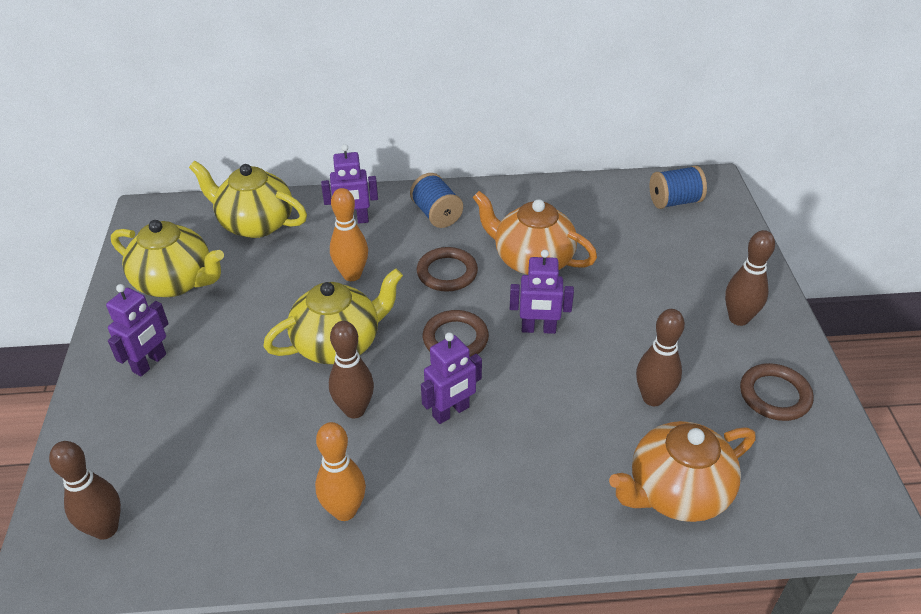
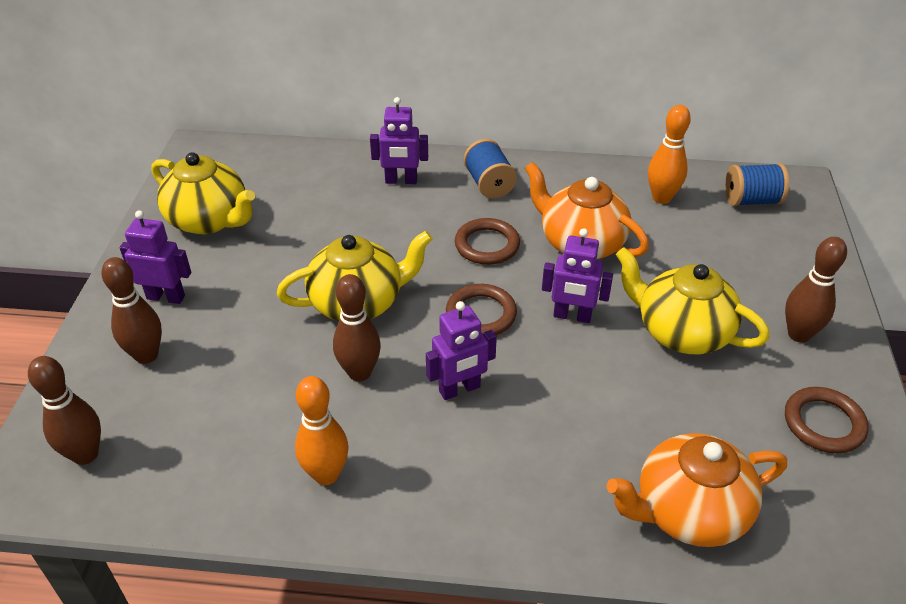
camera: 10 degrees right, 0 degrees up
purple robot [106,284,169,376] -> purple robot turned 120 degrees counterclockwise [120,210,191,304]
yellow teapot [189,161,307,238] -> yellow teapot moved to [616,247,770,354]
orange bowling pin [330,188,368,281] -> orange bowling pin moved to [648,105,691,204]
brown bowling pin [636,309,685,406] -> brown bowling pin moved to [101,257,162,364]

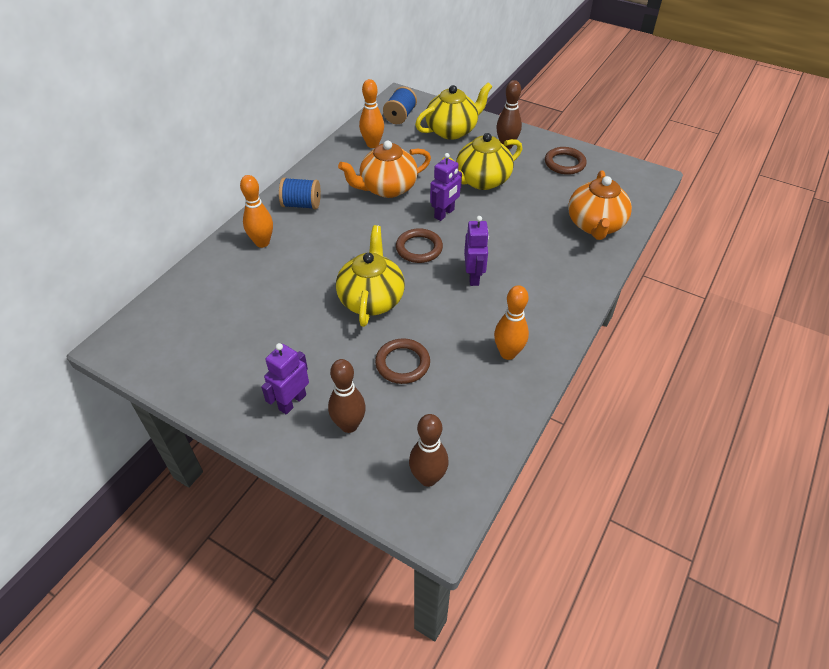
camera: 65 degrees left, 5 degrees up
yellow teapot [151,152,255,234] -> yellow teapot moved to [415,82,492,140]
brown bowling pin [333,274,381,381] -> none
purple robot [370,97,428,184] -> orange bowling pin [240,175,273,248]
brown ring [455,218,520,265] -> brown ring moved to [375,338,430,384]

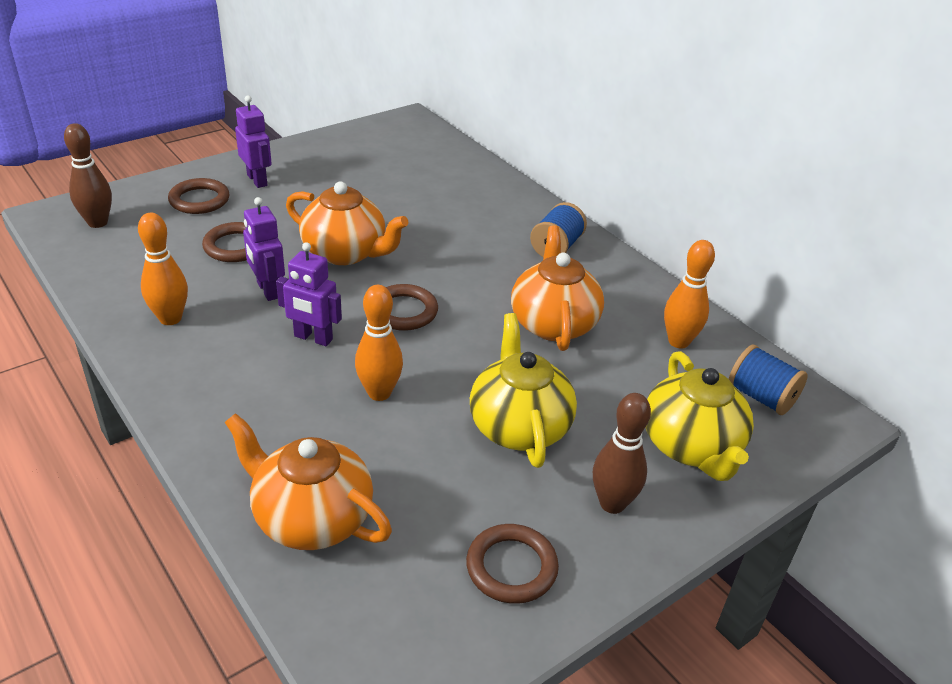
camera: 110 degrees right, 10 degrees down
orange bowling pin [240,175,273,248] -> orange bowling pin moved to [355,285,403,401]
brown bowling pin [328,359,366,433] -> brown ring [168,178,230,214]
yellow teapot [336,225,405,327] -> orange teapot [286,181,408,265]
purple robot [430,153,462,221] -> purple robot moved to [243,197,285,301]

